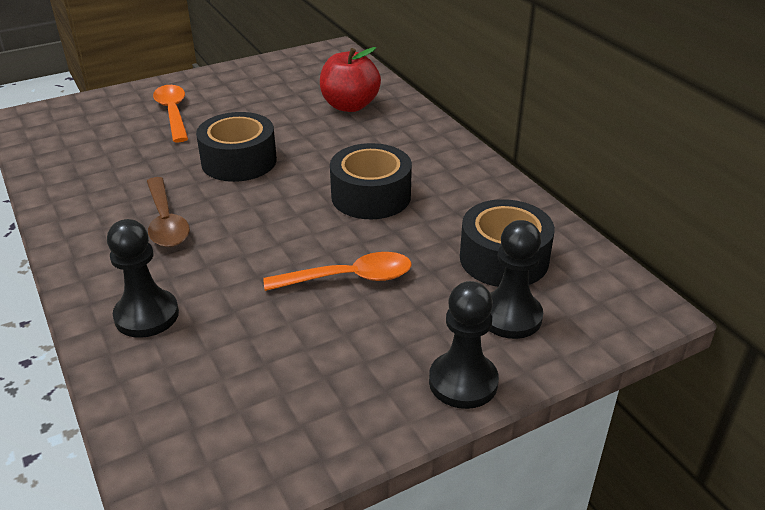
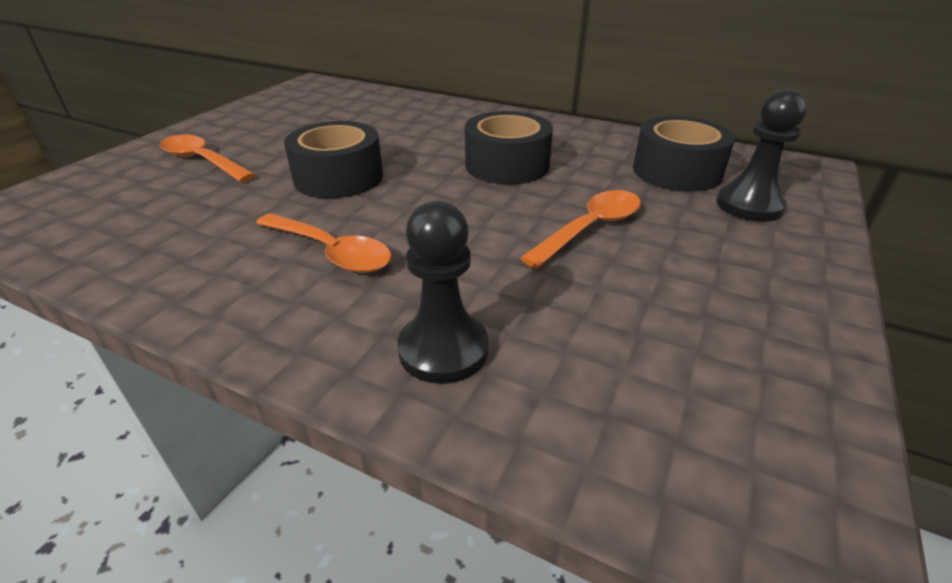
camera: 35 degrees left, 0 degrees up
brown spoon [146,177,190,247] -> orange spoon [256,213,391,273]
red apple [320,47,381,112] -> none
black pawn [429,281,499,409] -> none

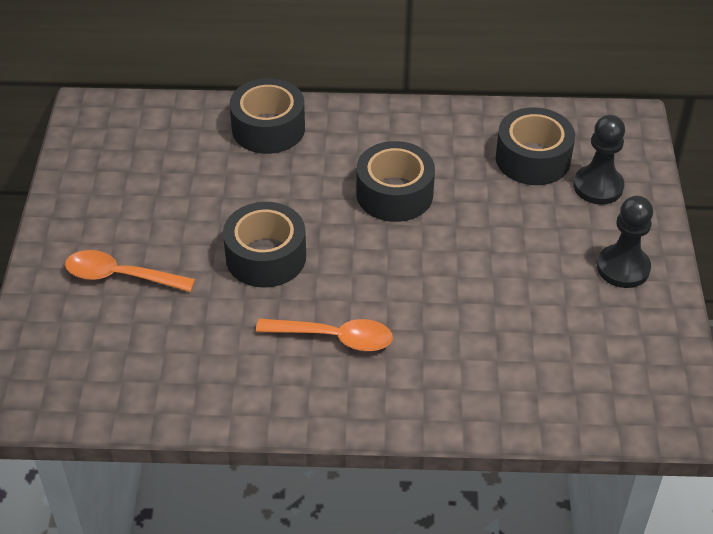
camera: 25 degrees left, 10 degrees up
black pawn [397,201,489,384] -> black pawn moved to [597,196,653,288]
orange spoon [520,190,641,269] -> none
none -> black tape [230,78,305,154]

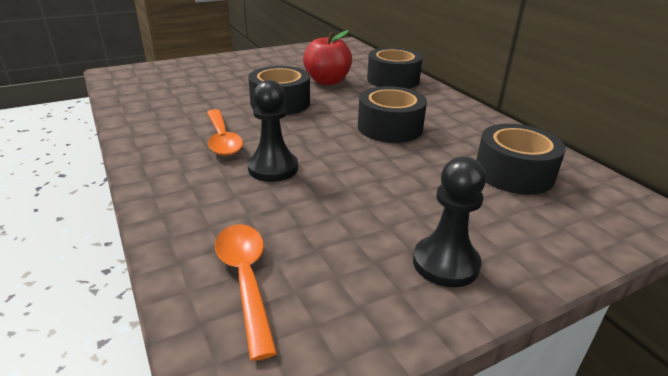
camera: 60 degrees right, 15 degrees down
orange spoon [65,250,195,292] -> orange spoon moved to [215,224,277,361]
black pawn [574,115,625,204] -> black pawn moved to [248,80,298,182]
none -> red apple [303,30,352,85]

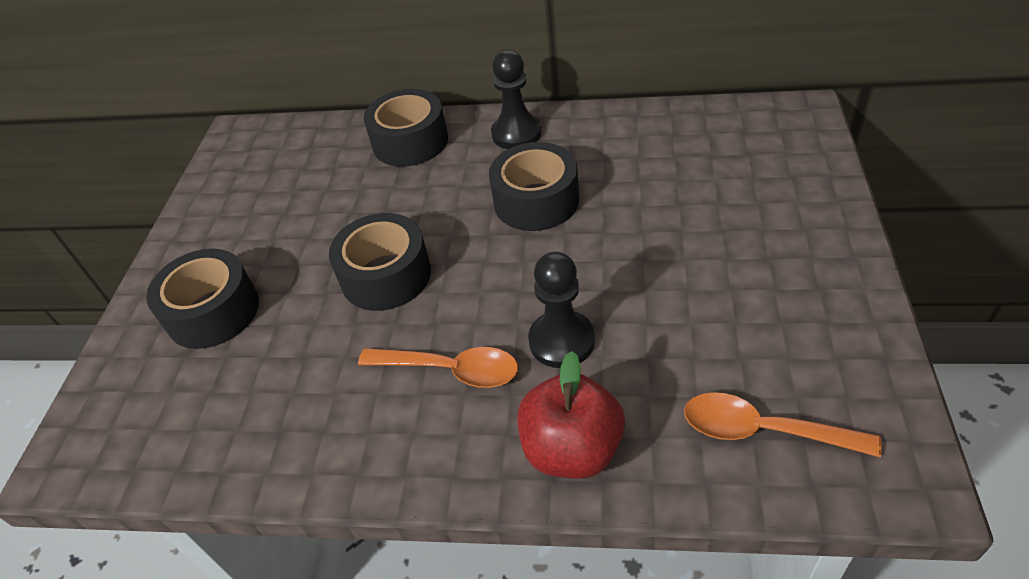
camera: 50 degrees left, 15 degrees up
red apple [303,30,352,85] -> red apple moved to [517,351,625,479]
black pawn [413,157,486,287] -> black pawn moved to [491,50,542,149]
black tape [476,124,566,195] -> black tape moved to [146,249,259,349]

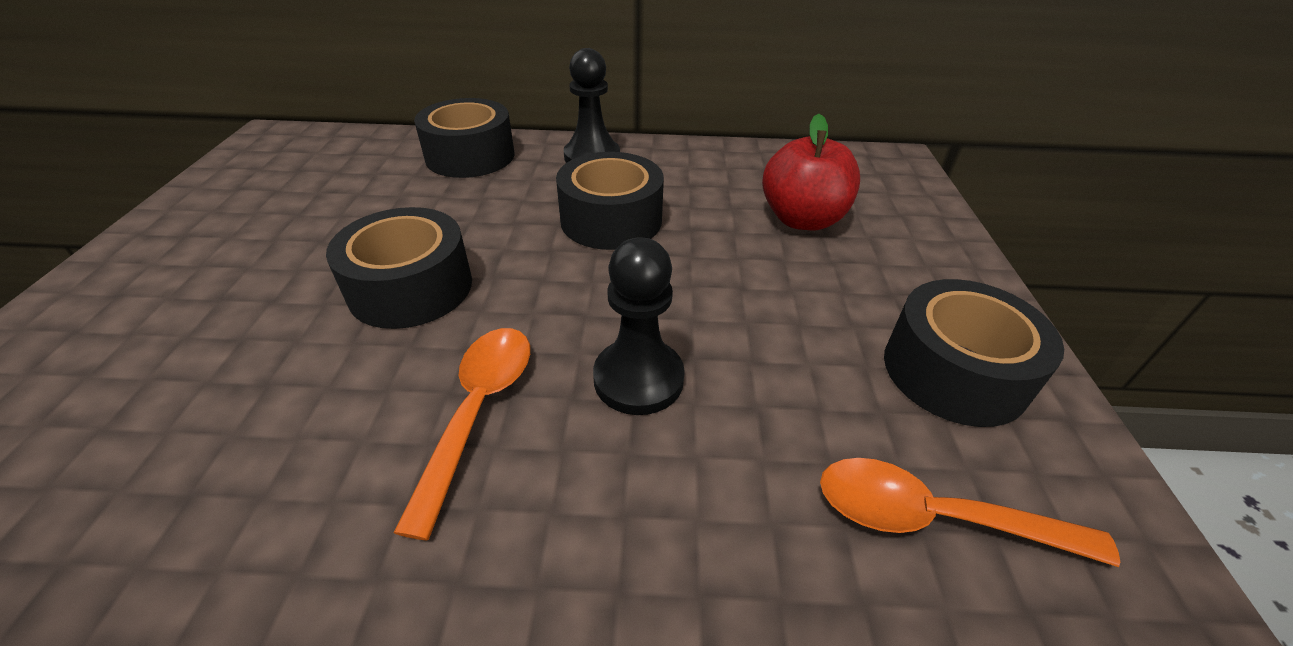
camera: 10 degrees left, 5 degrees down
black tape [146,249,259,349] -> black tape moved to [884,279,1064,427]
orange spoon [358,347,518,388] -> orange spoon turned 90 degrees counterclockwise [393,328,530,541]
red apple [517,351,625,479] -> red apple moved to [762,114,860,230]

